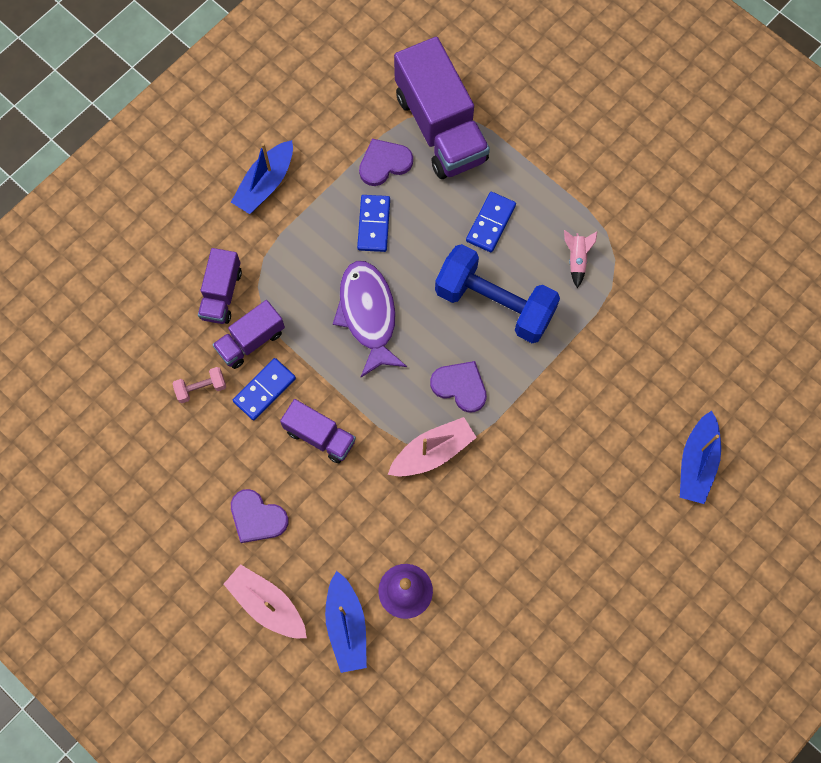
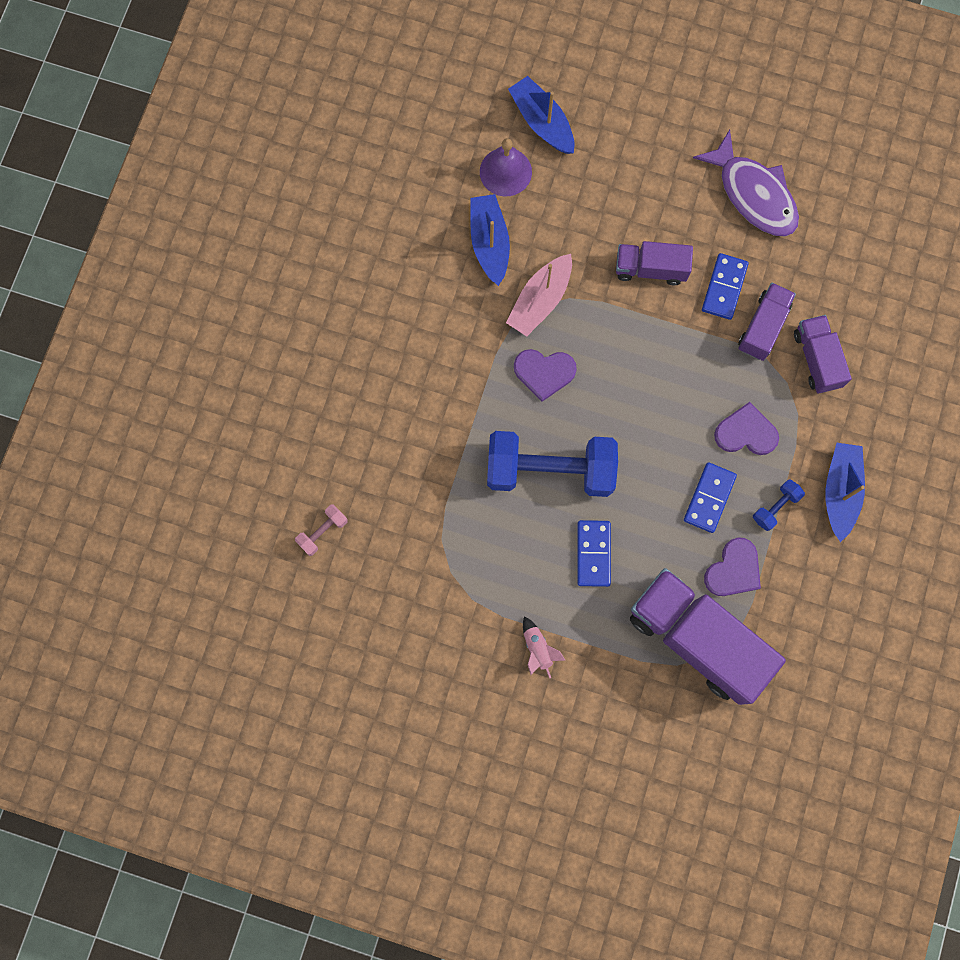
camera: 155 degrees right, 5 degrees up
pink dumbbell [172,367,226,403] -> pink dumbbell moved to [295,504,348,556]
pink boat [224,564,307,638] -> none
purple heart [231,489,288,543] -> purple heart moved to [714,402,779,455]
purple fish [333,261,407,377] -> purple fish moved to [693,130,799,236]
blue domino [357,195,390,252] -> blue domino turned 45 degrees clockwise [684,462,737,533]
pink rocket [564,230,598,288] -> pink rocket moved to [523,616,566,678]
blue boat [680,411,721,504] -> blue boat moved to [470,194,510,286]
none -> blue dumbbell [753,479,805,531]

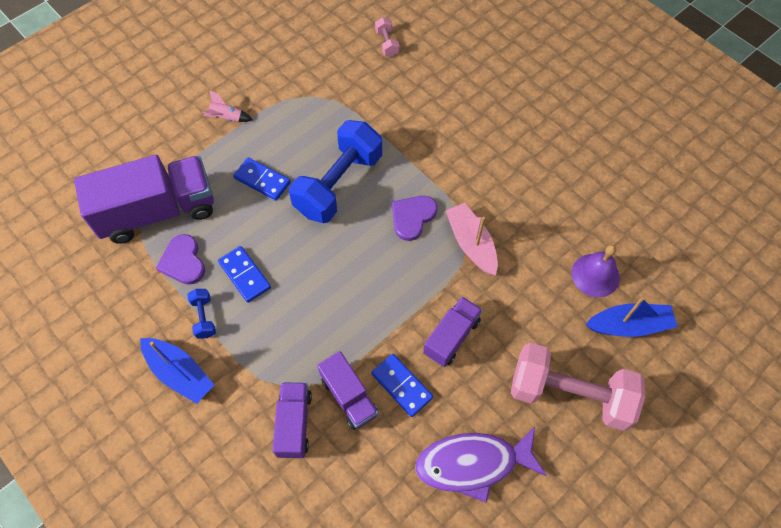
camera: 120 degrees right, 15 degrees down
blue boat [470,194,510,286] -> none
purple heart [714,402,779,455] -> none
purple truck [794,315,852,393] -> purple truck turned 105 degrees counterclockwise [273,382,312,458]
none -> pink dumbbell [511,343,646,431]

